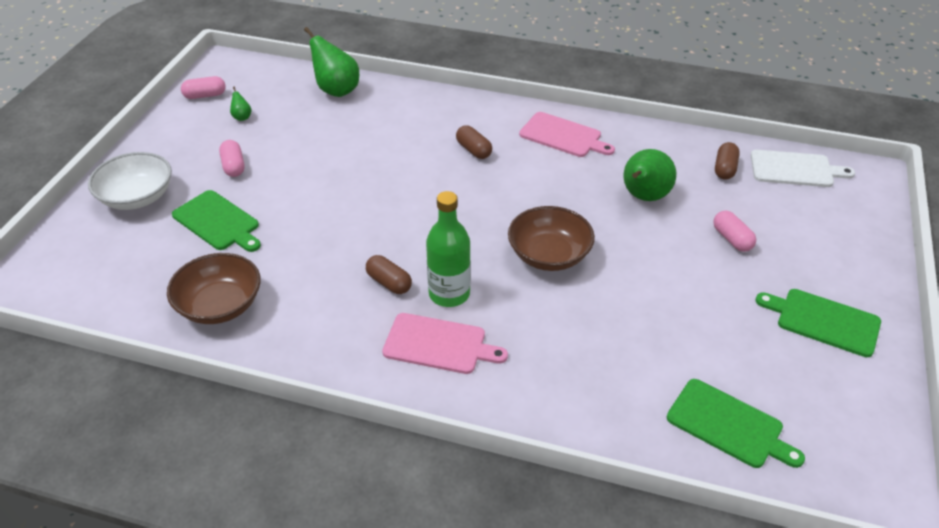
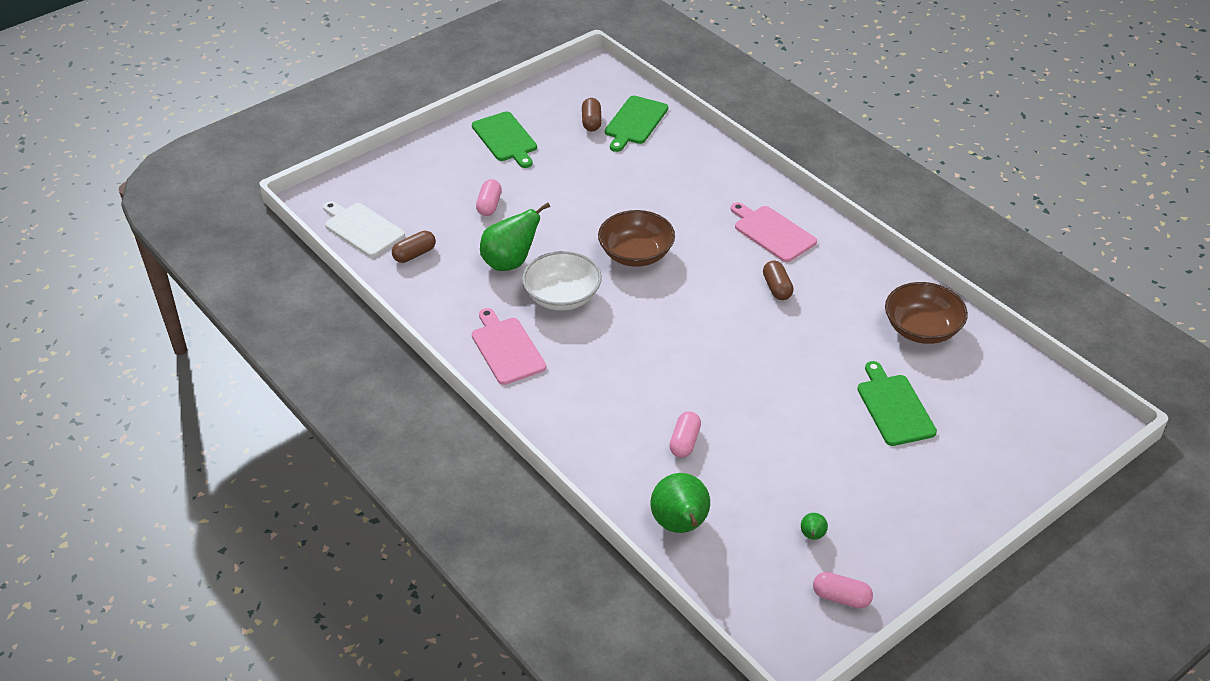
camera: 145 degrees left, 0 degrees up
white bowl [88,152,172,210] -> white bowl moved to [522,251,602,311]
pink capsule [219,140,245,177] -> pink capsule moved to [670,411,701,458]
green bottle [426,191,471,307] -> none
brown capsule [456,125,492,159] -> brown capsule moved to [582,98,602,131]
green cutting board [667,379,805,468] -> green cutting board turned 135 degrees counterclockwise [605,96,668,152]

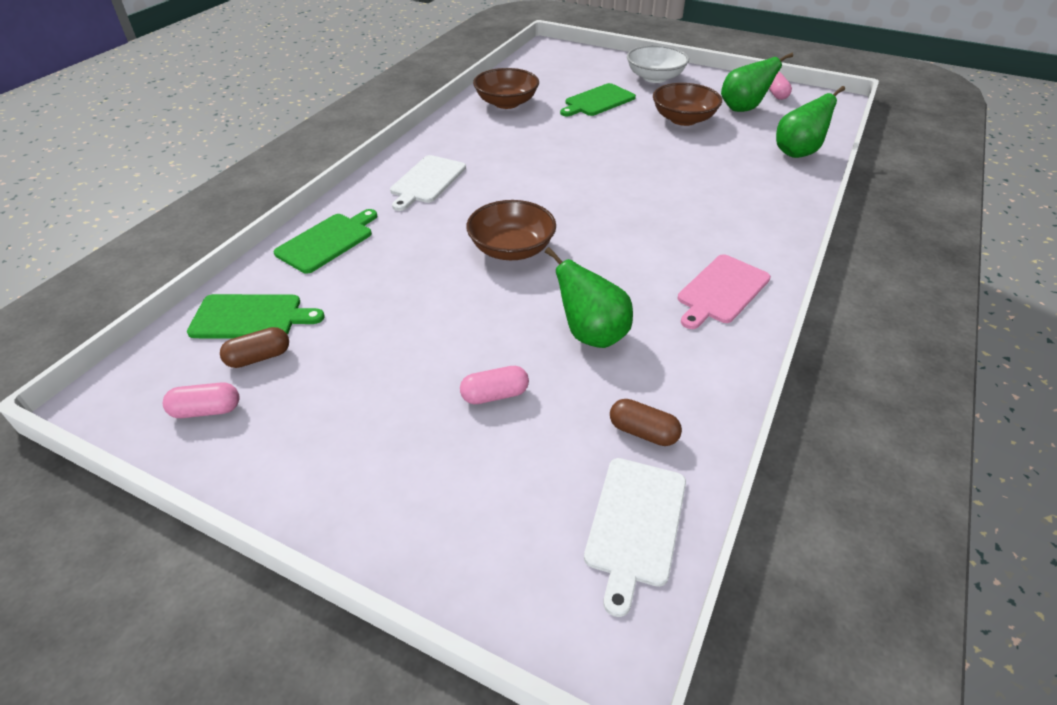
camera: 115 degrees left, 0 degrees up
green cutting board [472,112,537,168] -> green cutting board moved to [274,209,377,274]
white bowl [522,251,602,311] -> white bowl moved to [627,45,689,83]
pink capsule [670,411,701,458] -> pink capsule moved to [163,382,239,418]
pink cutting board [731,202,817,262] -> white cutting board [390,155,466,211]
brown capsule [763,260,794,300] -> none
green pear [801,513,828,540] -> green pear [721,53,793,112], size x2.23
none -> brown bowl [653,83,722,126]

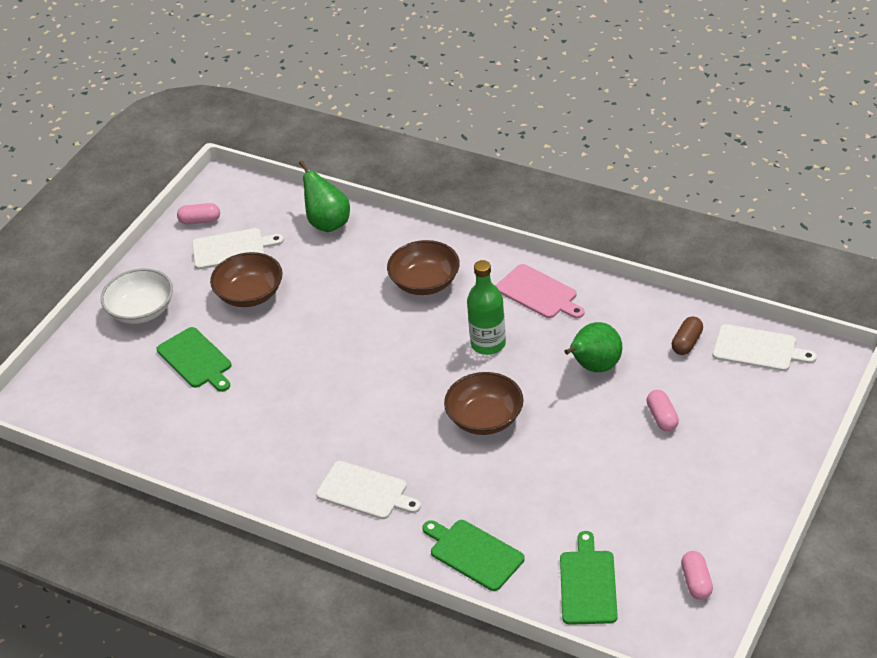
camera: 85 degrees left, 0 degrees up
brown capsule [220,327,289,368] -> none
brown bowl [473,68,539,109] -> brown bowl moved to [387,240,460,295]
green pear [721,53,793,112] -> white cutting board [192,228,284,269]
none -> green bottle [467,260,506,355]

